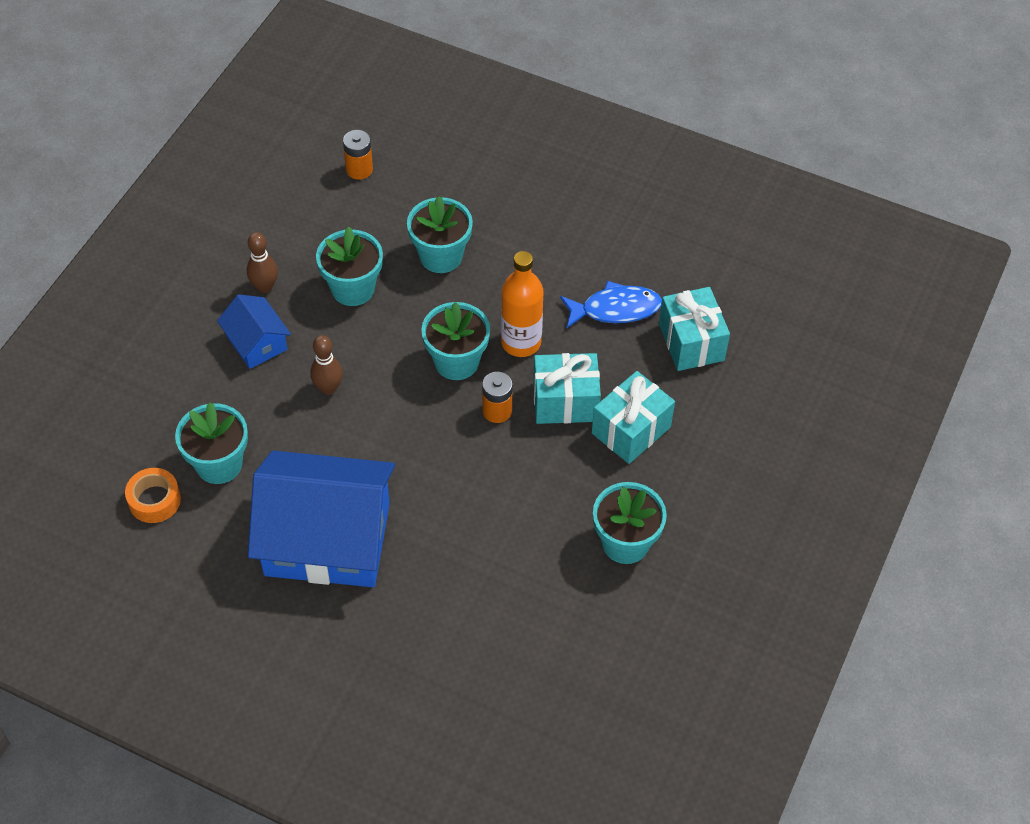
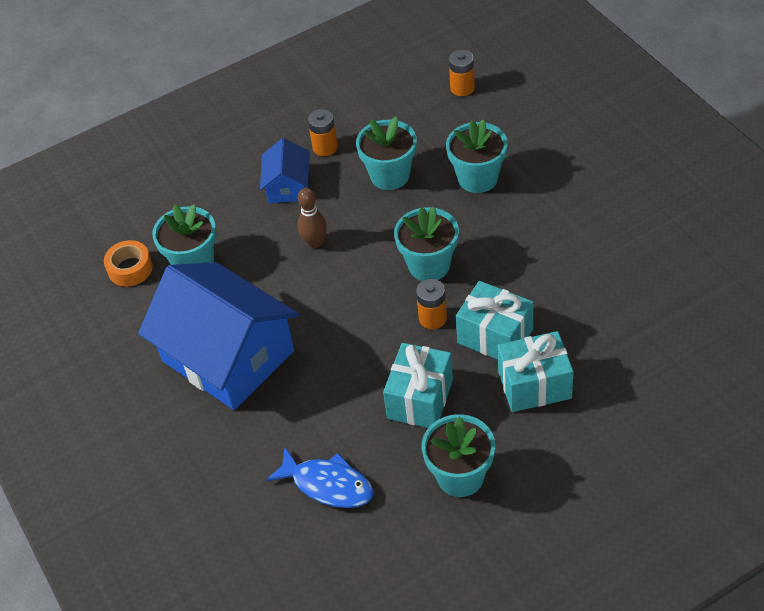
camera: 40 degrees right, 5 degrees down
brown bowling pin [247,232,278,293] -> orange battery [308,109,338,156]
orange bottle [501,251,544,357] -> none
blue fish [560,281,662,328] -> blue fish moved to [266,447,374,508]
turquoise gift [659,287,730,371] -> turquoise gift moved to [383,343,453,428]

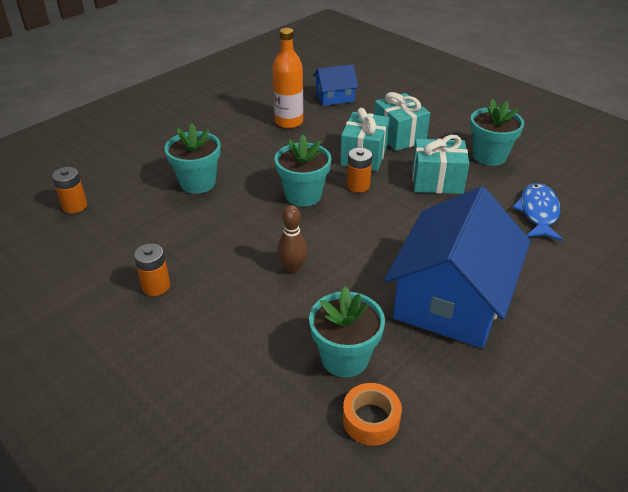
camera: 110 degrees left, 10 degrees down
blue house [260,138,310,203] -> blue house moved to [313,64,358,106]
turquoise flower pot [356,116,417,190] -> none
none -> orange bottle [272,28,303,129]

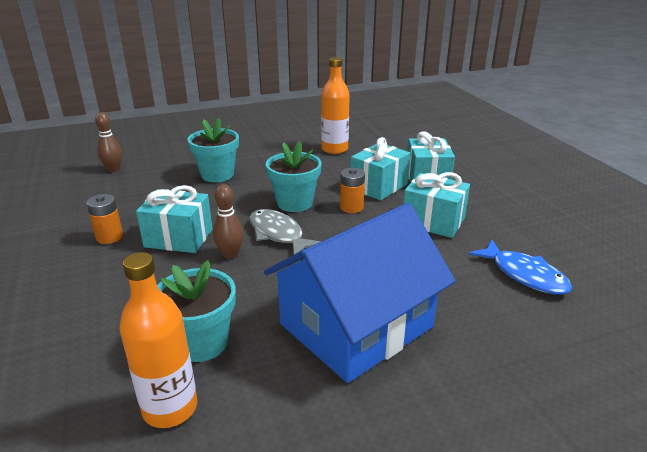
camera: 25 degrees right, 10 degrees down
orange battery [52,167,87,213] -> brown bowling pin [95,112,122,172]
blue house [313,64,358,106] -> none
orange tape [343,383,402,446] -> orange bottle [119,252,197,428]
turquoise flower pot [470,99,524,166] -> none
blue fish [512,183,563,241] -> blue fish turned 105 degrees clockwise [468,240,572,295]
none -> turquoise gift [136,185,212,253]
none -> grey fish [250,209,322,255]

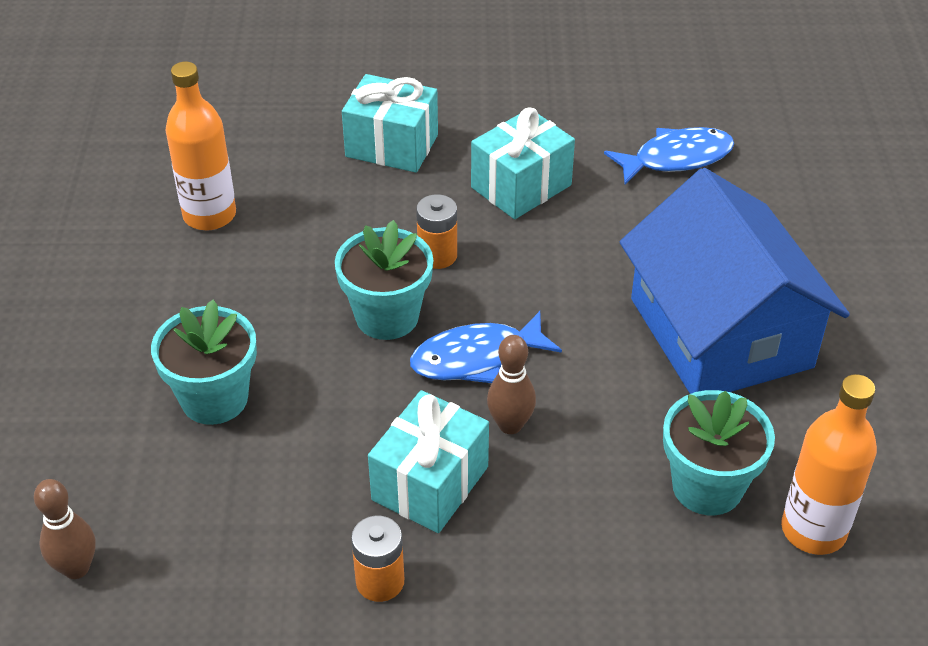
camera: 70 degrees left, 15 degrees up
grey fish [250,209,322,255] -> blue fish [410,311,562,383]
turquoise gift [350,137,410,201] -> none

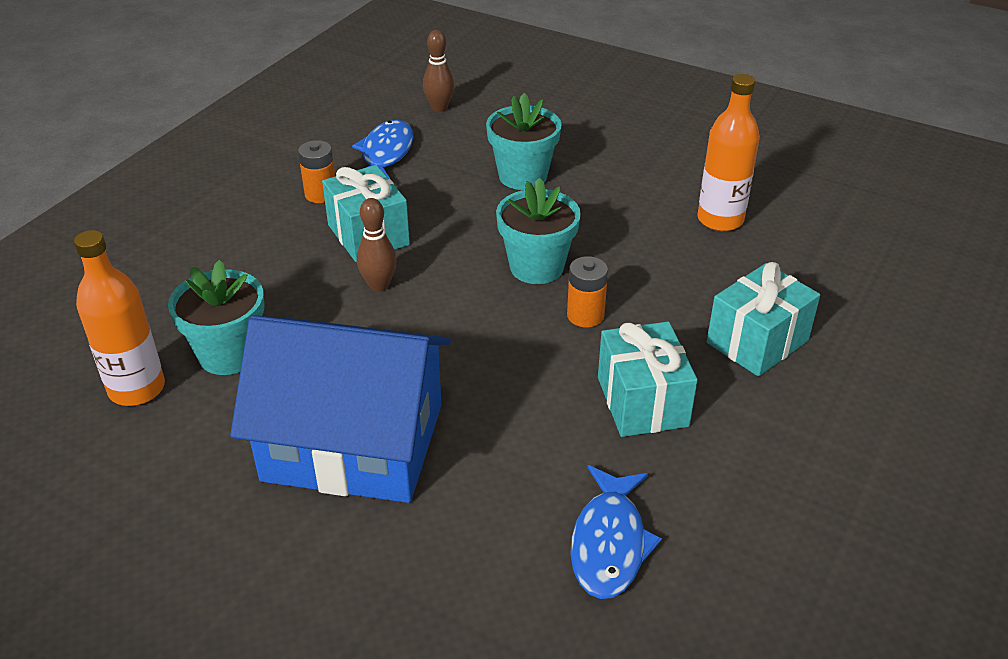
camera: 120 degrees right, 5 degrees down
blue fish [410,311,562,383] -> blue fish moved to [352,120,414,179]

